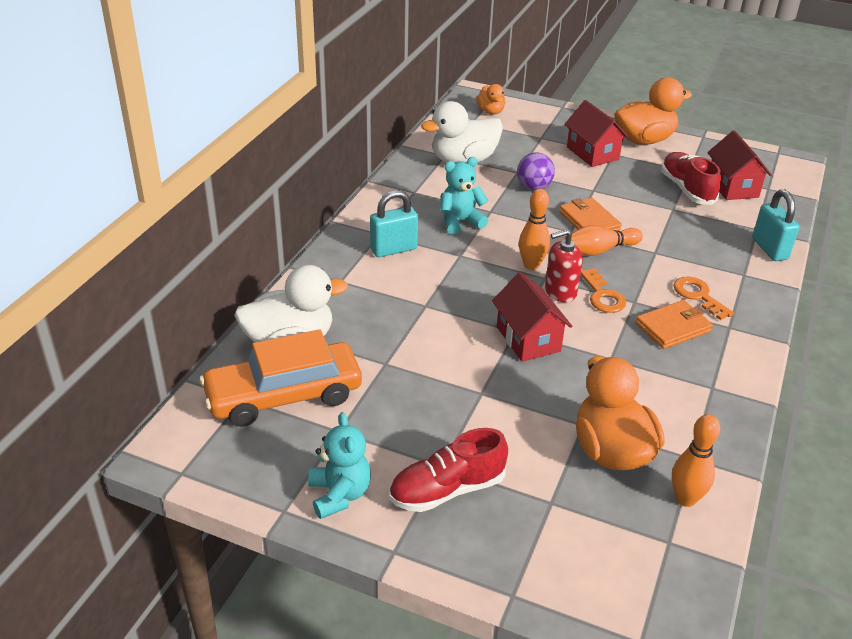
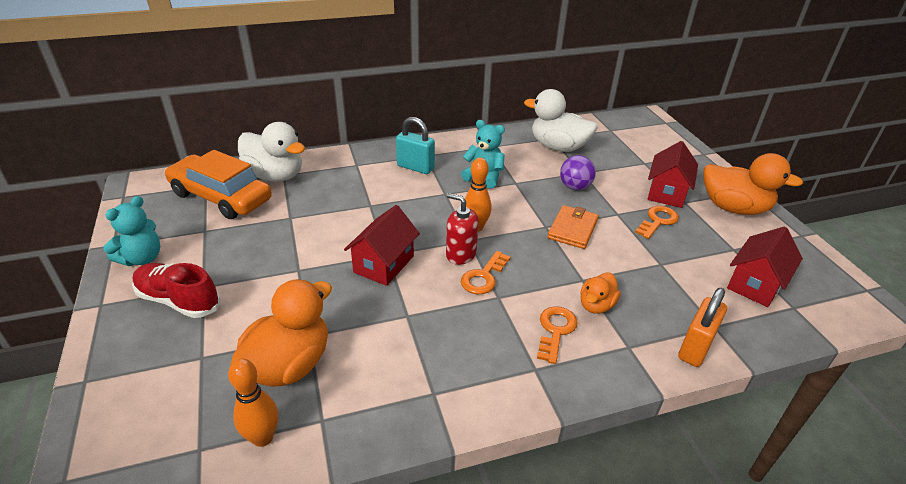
camera: 50 degrees right, 0 degrees up
orange duck [476,84,505,114] -> orange duck moved to [580,273,621,314]
orange bowling pin [564,225,643,256] -> none
orange wallet [635,300,713,349] -> none
red shoe [661,152,721,205] -> none
turquoise padlock [752,189,799,261] -> orange padlock [678,288,727,367]
none -> orange key [635,206,679,239]

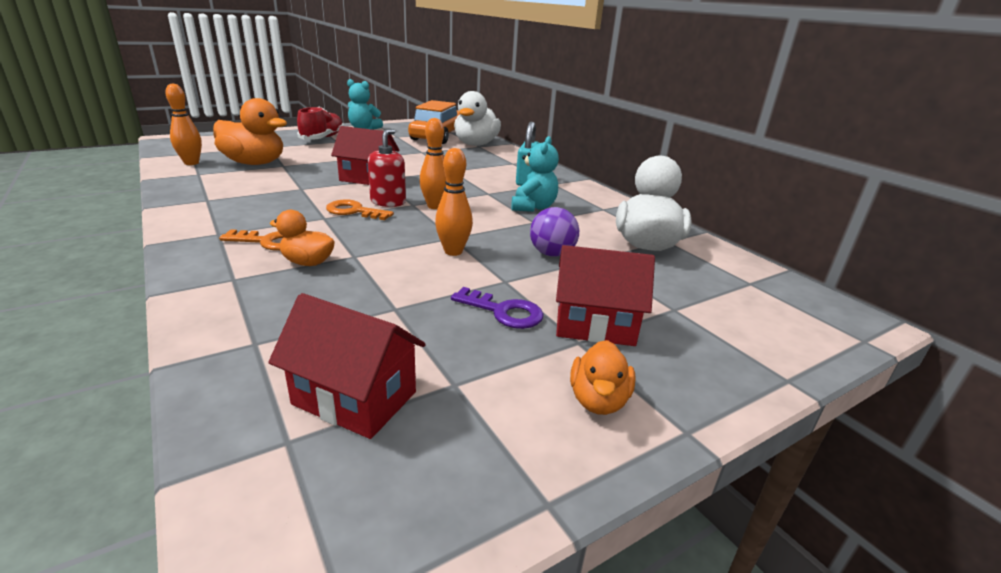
camera: 75 degrees right, 10 degrees down
orange wallet [547,205,599,249] -> orange bowling pin [435,148,473,256]
orange key [635,206,679,239] -> purple key [451,287,544,329]
orange padlock [678,288,727,367] -> none
orange duck [704,153,803,215] -> orange duck [570,340,636,415], size x0.54

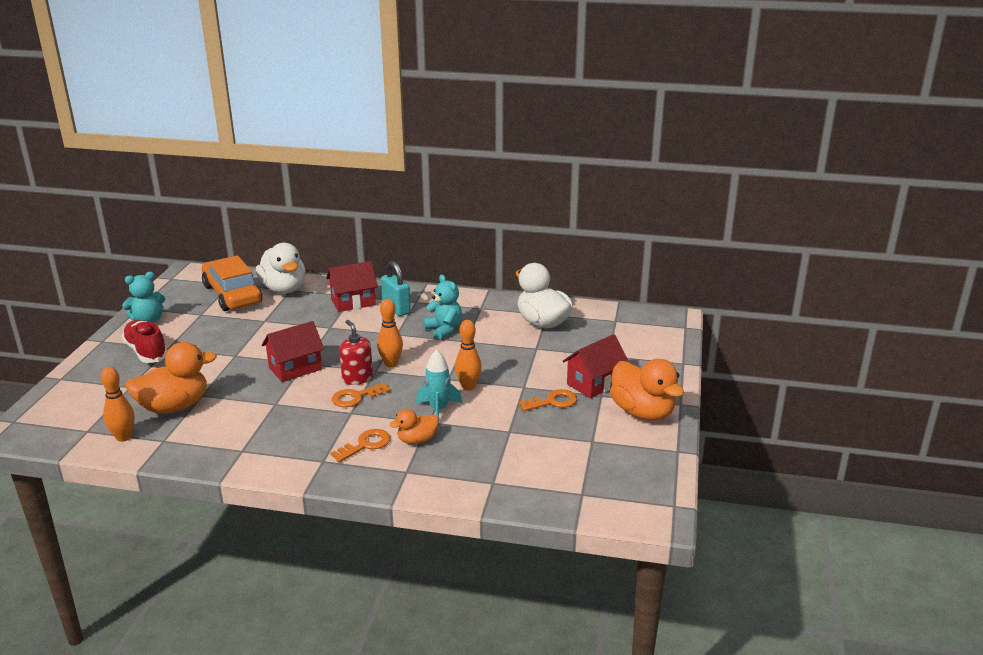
camera: 45 degrees left, 0 degrees up
red house [268,293,426,439] -> red house moved to [326,261,378,312]
purple key [451,287,544,329] -> orange key [518,389,577,411]
purple ball [530,207,579,257] -> none
orange duck [570,340,636,415] -> orange duck [610,359,684,420], size x1.84
none -> turquoise rocket [416,349,462,425]

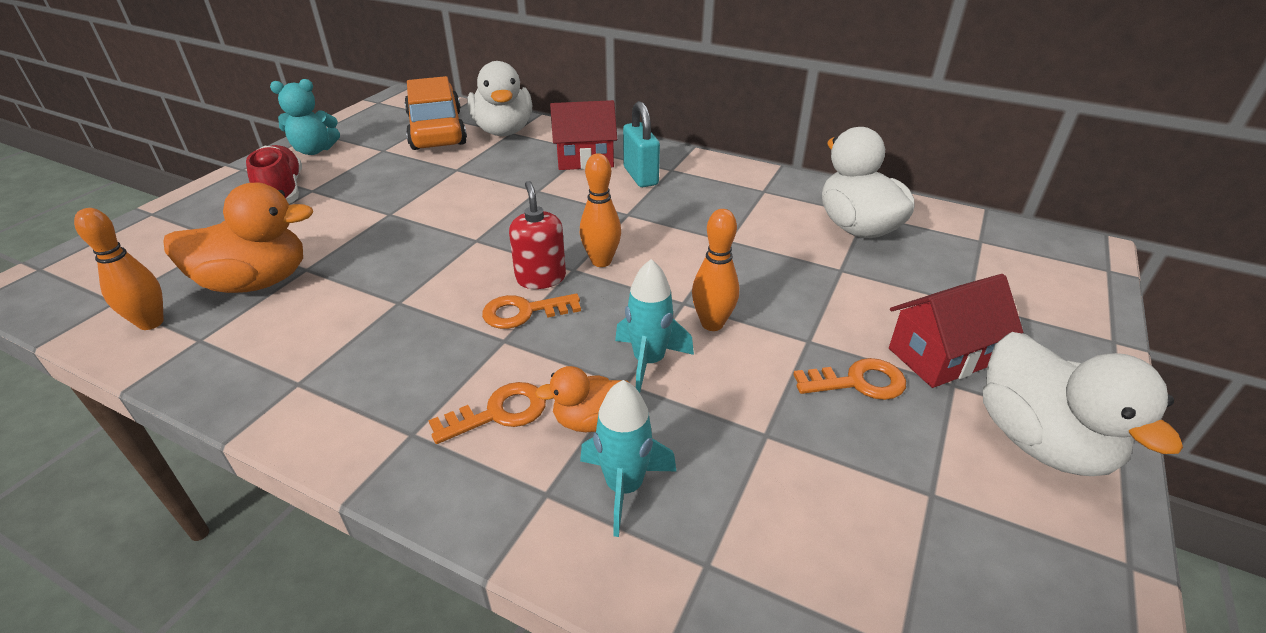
camera: 15 degrees right, 10 degrees up
red house [262,321,324,382] -> none
turquoise teddy bear [423,275,462,340] -> none
orange duck [610,359,684,420] -> white duck [983,332,1183,476]
none -> turquoise rocket [580,380,676,537]

